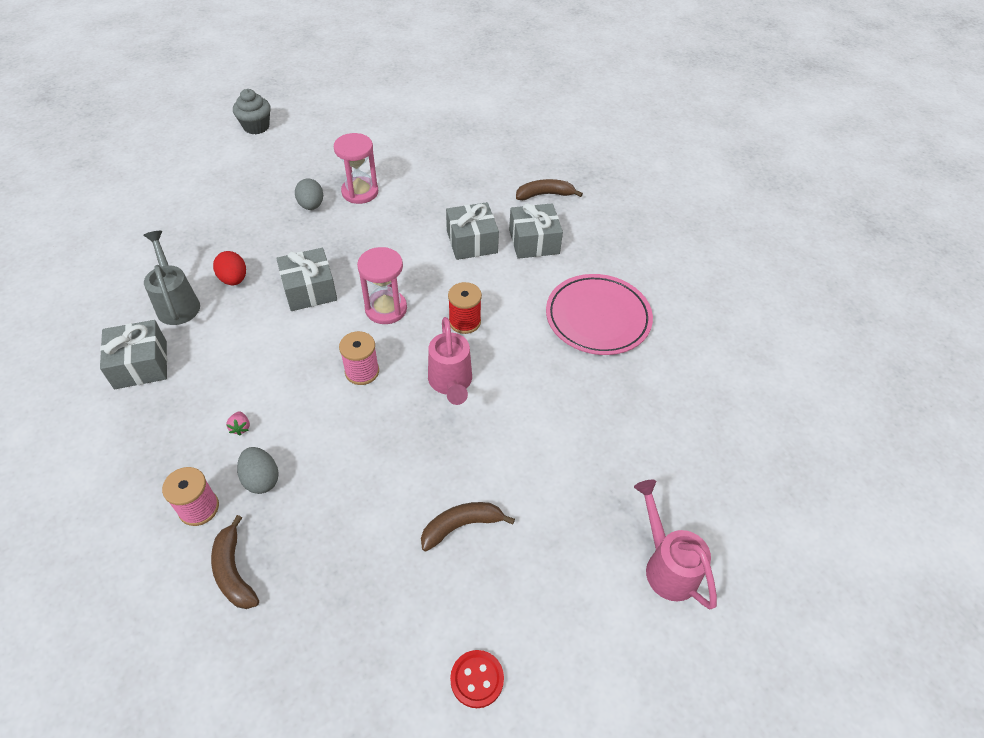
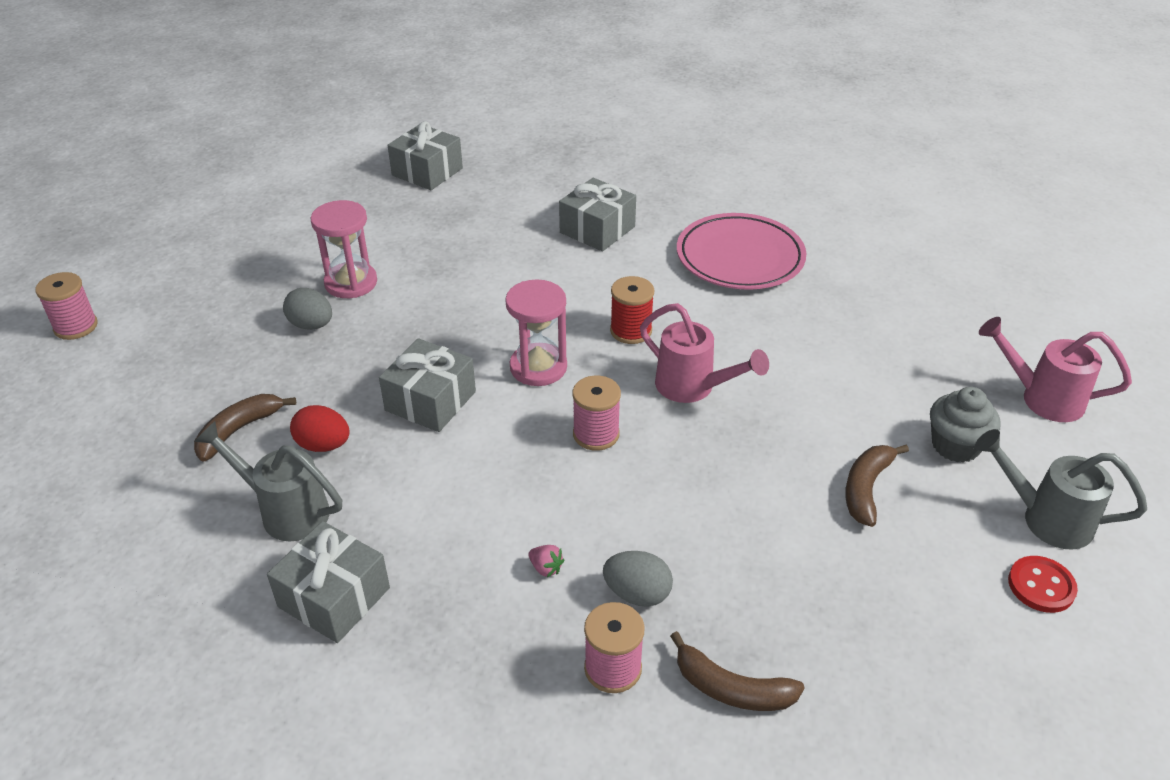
camera: 40 degrees left, 10 degrees down
grey cupcake [233,89,271,134] -> grey cupcake moved to [930,387,1001,463]
grey gift [446,202,499,260] -> grey gift moved to [387,121,463,190]
brown banana [516,179,583,200] -> brown banana moved to [194,394,296,462]
none -> pink spool [35,272,98,340]
none -> grey watering can [975,429,1147,549]

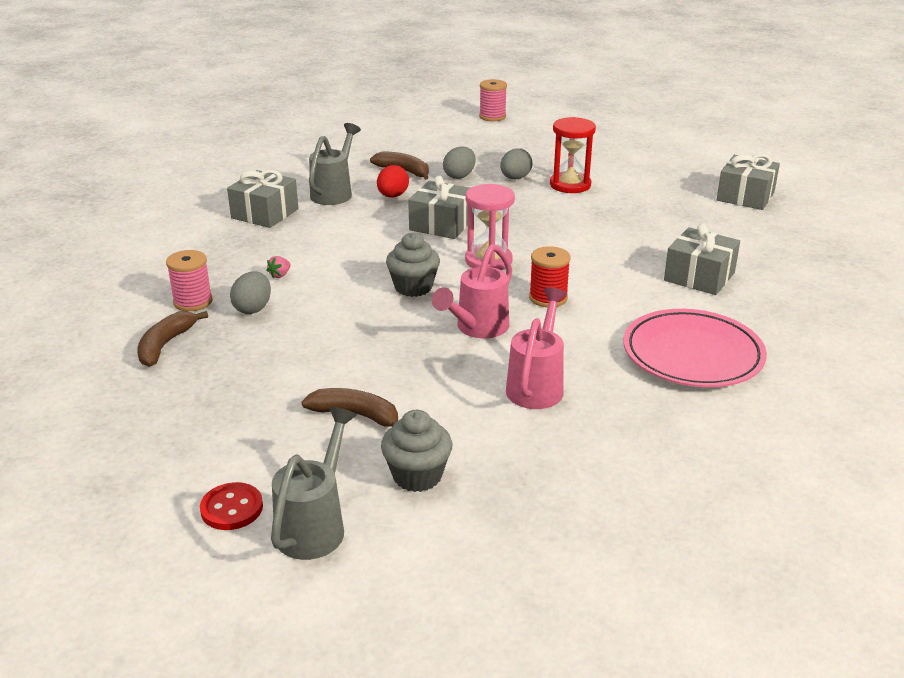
camera: 85 degrees right, 10 degrees down
pink hourglass [311,200,377,298] -> red hourglass [550,117,596,193]
pink spool [572,376,621,451] -> grey cupcake [386,233,440,297]
pink watering can [979,317,1132,422] -> pink watering can moved to [506,287,567,409]
none -> grey egg [443,146,476,179]

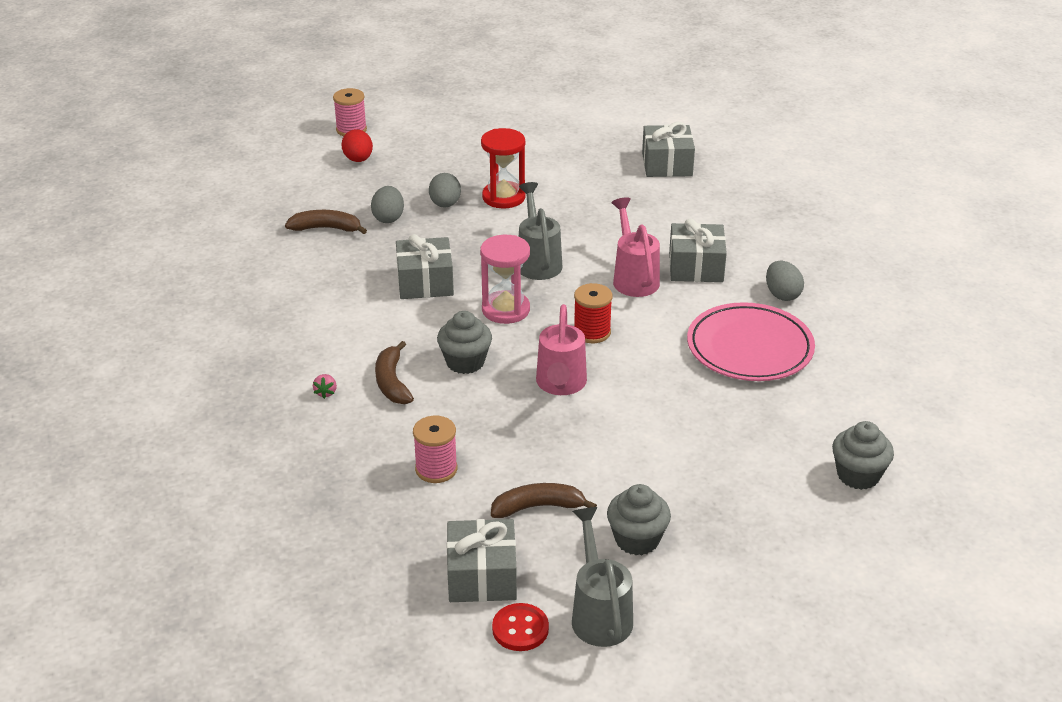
camera: 30 degrees left, 5 degrees up
brown banana [137,311,208,367] -> brown banana moved to [375,341,414,404]
pink spool [166,250,213,311] -> pink spool moved to [413,416,458,483]
grey gift [227,170,298,228] -> grey gift moved to [447,519,517,602]
grey egg [230,271,271,314] -> grey egg moved to [766,261,804,301]
grey watering can [309,123,361,205] -> grey watering can moved to [519,182,563,280]
red egg [377,165,409,198] -> red egg moved to [341,129,373,162]
pink watering can [506,287,567,409] -> pink watering can moved to [611,197,660,297]
none -> grey cupcake [832,421,894,490]

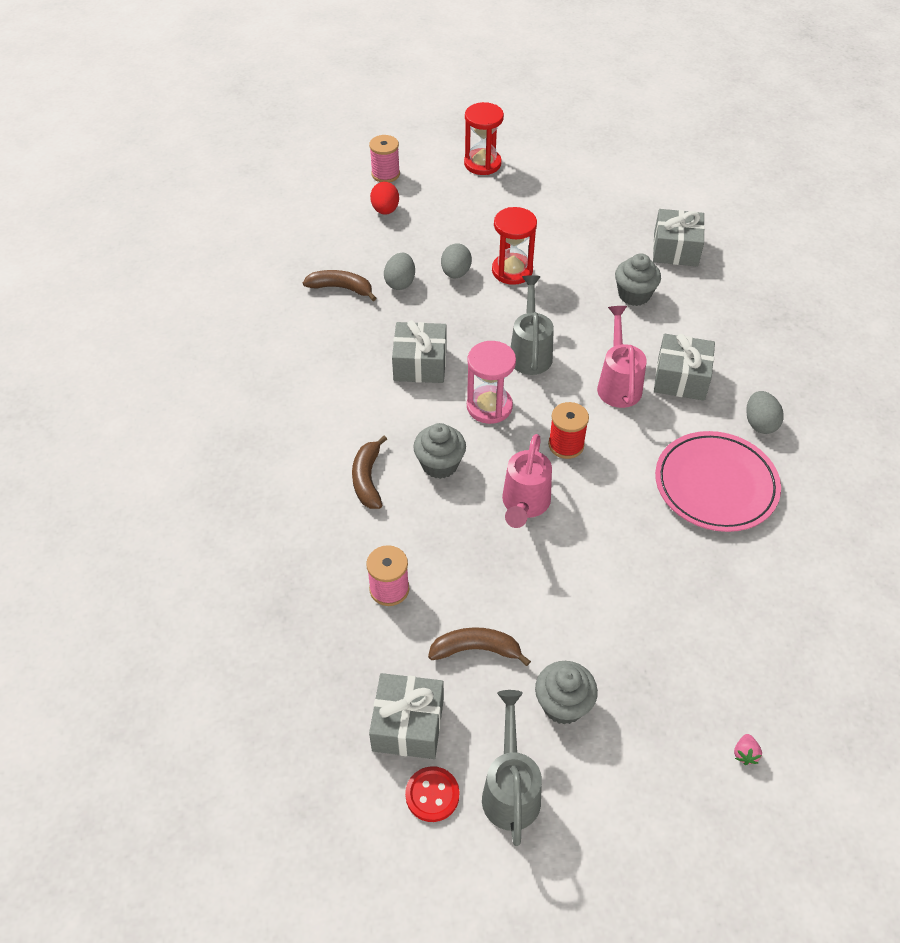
camera: 10 degrees right, 15 degrees up
pink strawberry [313,374,337,399] -> pink strawberry moved to [734,734,762,765]
grey cupcake [832,421,894,490] -> grey cupcake moved to [615,253,661,306]
none -> red hourglass [464,102,504,175]

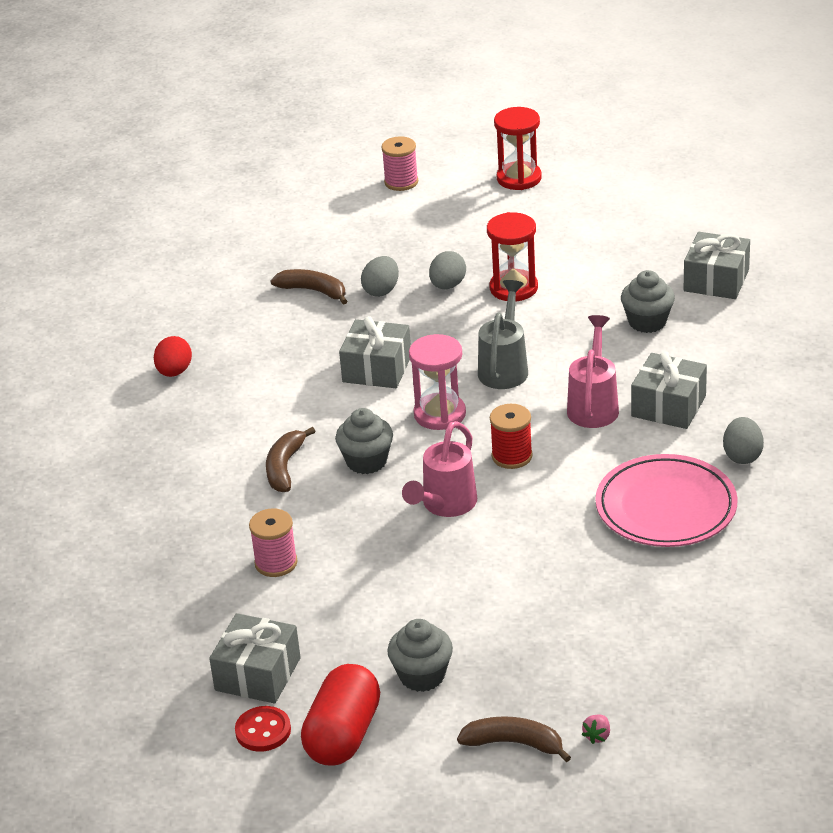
camera: 15 degrees right, 15 degrees down
red egg [370,182,399,215] -> red egg moved to [154,336,192,377]
brown banana [428,627,531,666] -> brown banana moved to [457,716,571,762]
grey watering can [482,690,542,846] -> red capsule [301,664,380,766]

